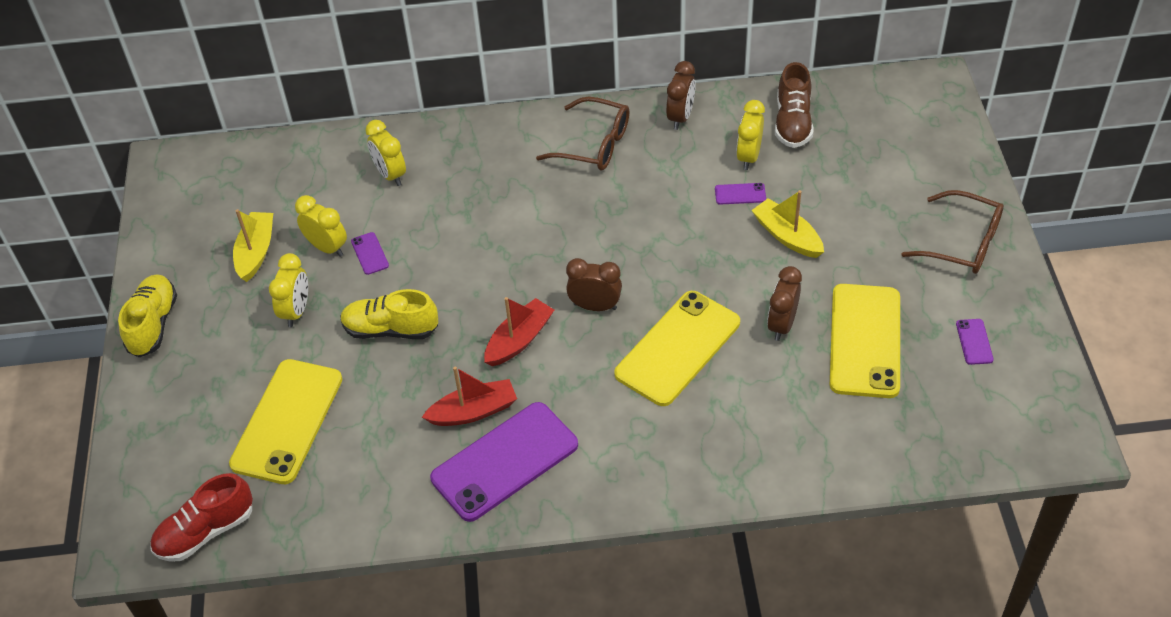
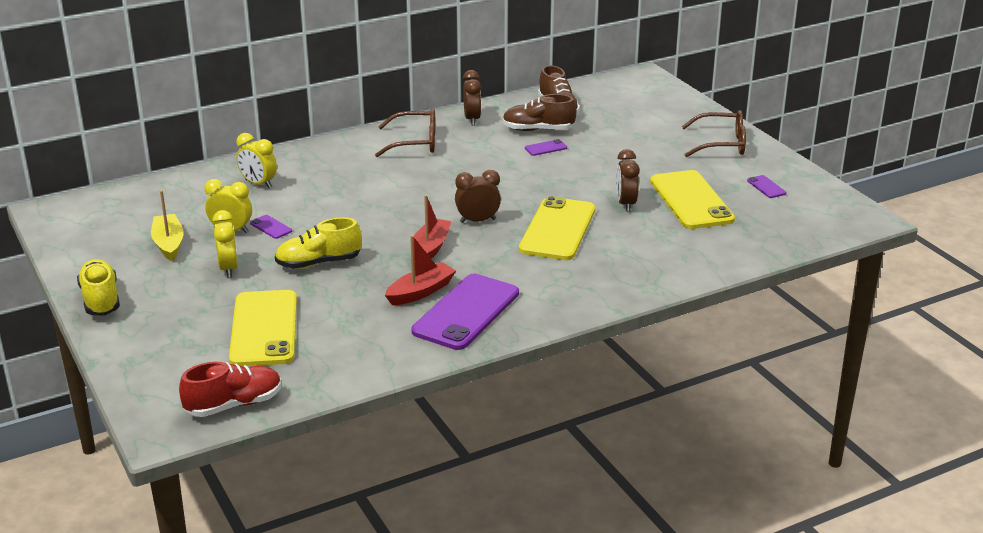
camera: 25 degrees left, 20 degrees down
red shoe [151,473,253,562] -> red shoe turned 150 degrees counterclockwise [179,362,282,417]
yellow clock [736,100,765,170] -> brown shoe [502,94,577,131]
yellow boat [751,190,824,258] -> none

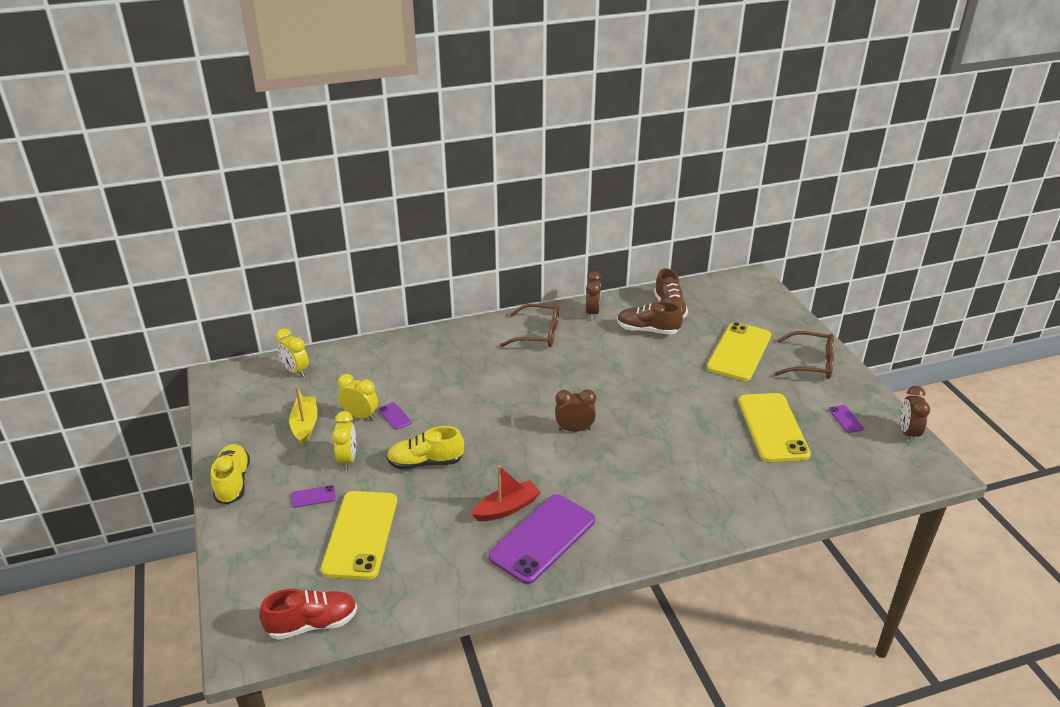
camera: 10 degrees right, 5 degrees up
yellow clock [236,133,277,188] -> yellow clock moved to [276,328,309,377]
red boat [413,195,452,259] -> none
yellow phone [519,196,595,260] -> yellow phone moved to [707,322,771,381]
purple phone [525,139,567,156] -> purple phone moved to [291,485,336,508]
brown clock [616,149,640,212] -> brown clock moved to [900,386,930,443]

